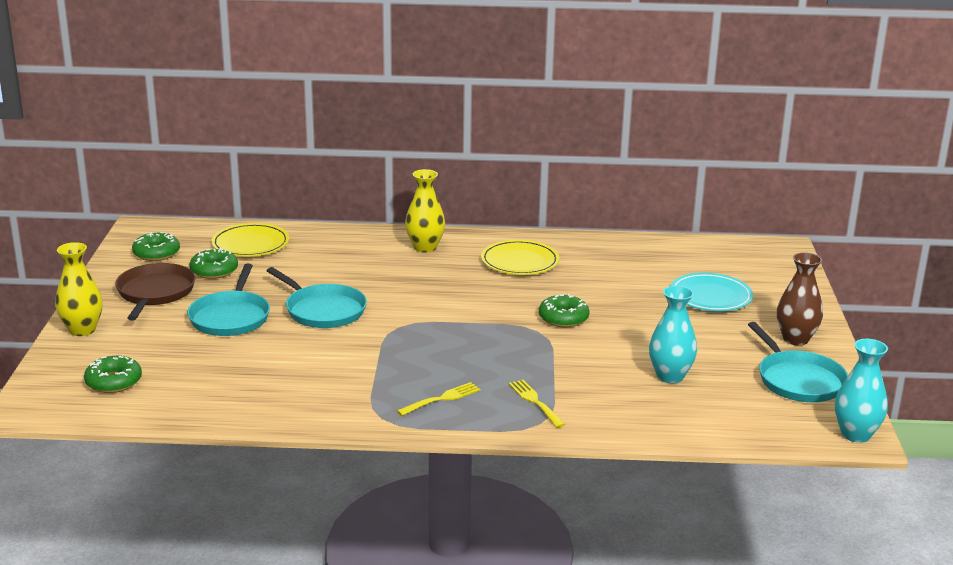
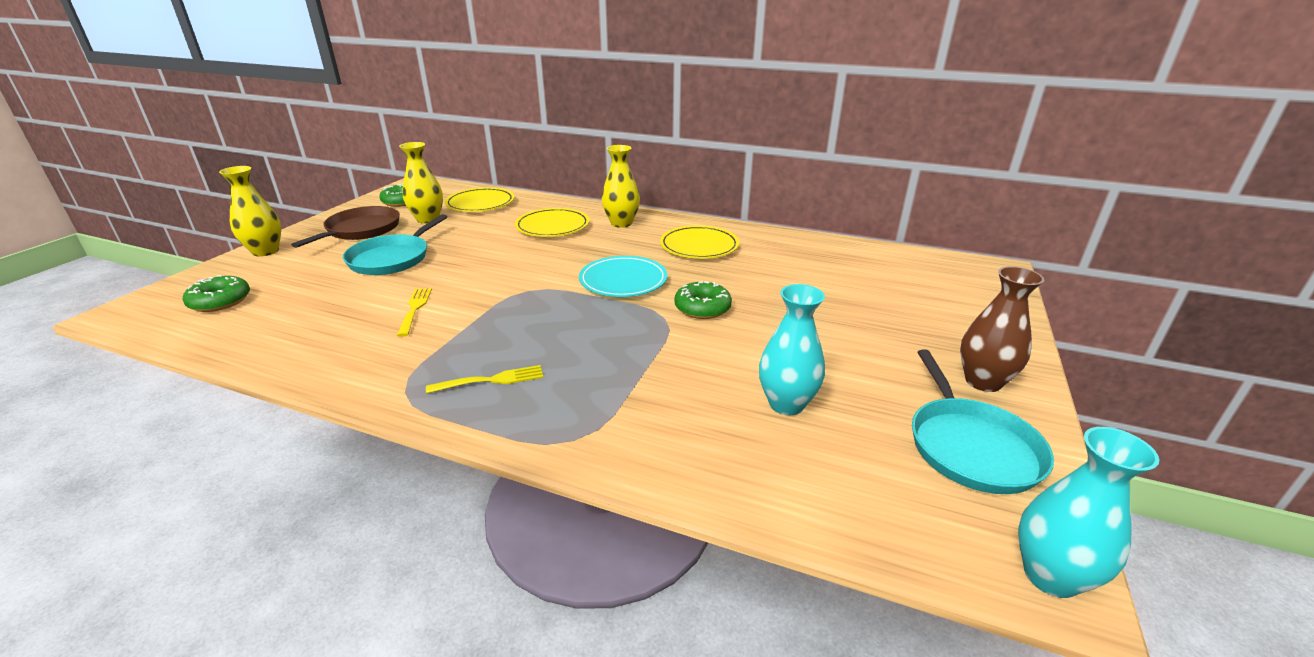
camera: 20 degrees right, 5 degrees up
green donut [189,248,238,279] -> yellow vase [399,142,443,224]
turquoise pan [267,267,367,328] -> none
yellow fork [509,380,565,428] -> yellow fork moved to [397,288,432,337]
turquoise plate [671,273,753,311] -> turquoise plate moved to [579,256,668,297]
none -> yellow plate [515,208,589,237]

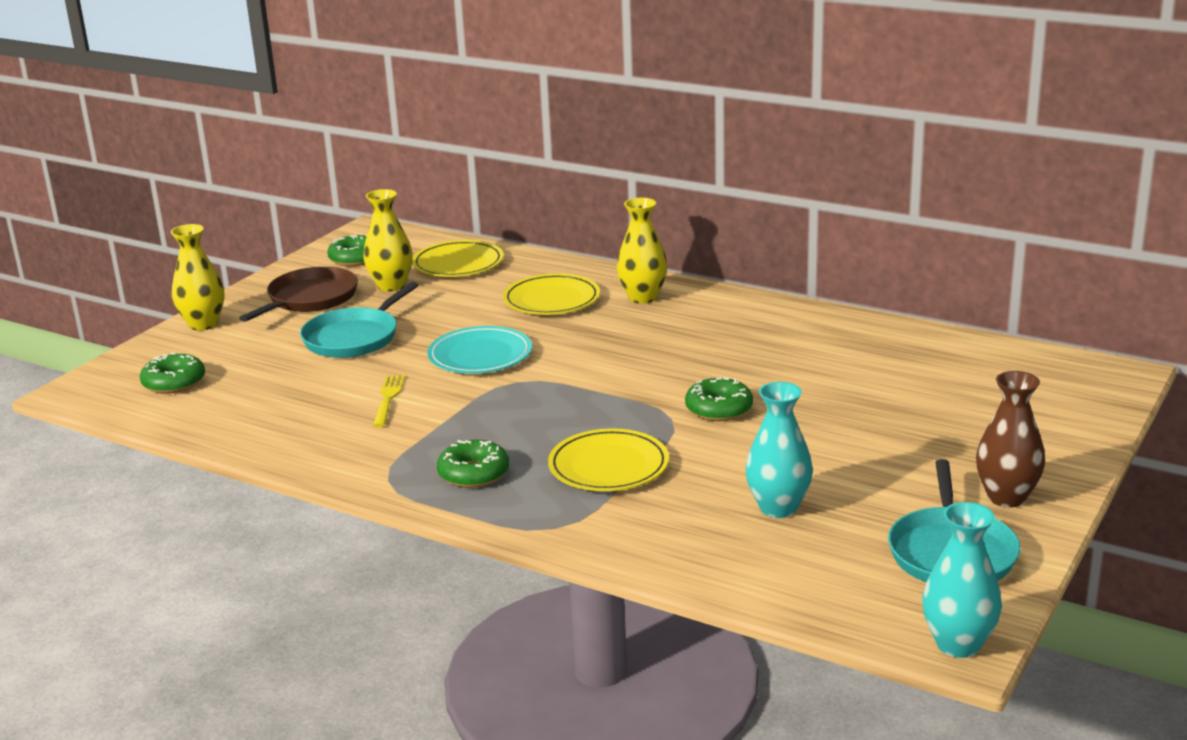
camera: 10 degrees right, 5 degrees down
yellow fork [426,365,543,394] -> green donut [437,440,509,488]
turquoise plate [579,256,668,297] -> turquoise plate moved to [427,326,532,373]
yellow plate [660,226,739,259] -> yellow plate moved to [548,428,669,491]

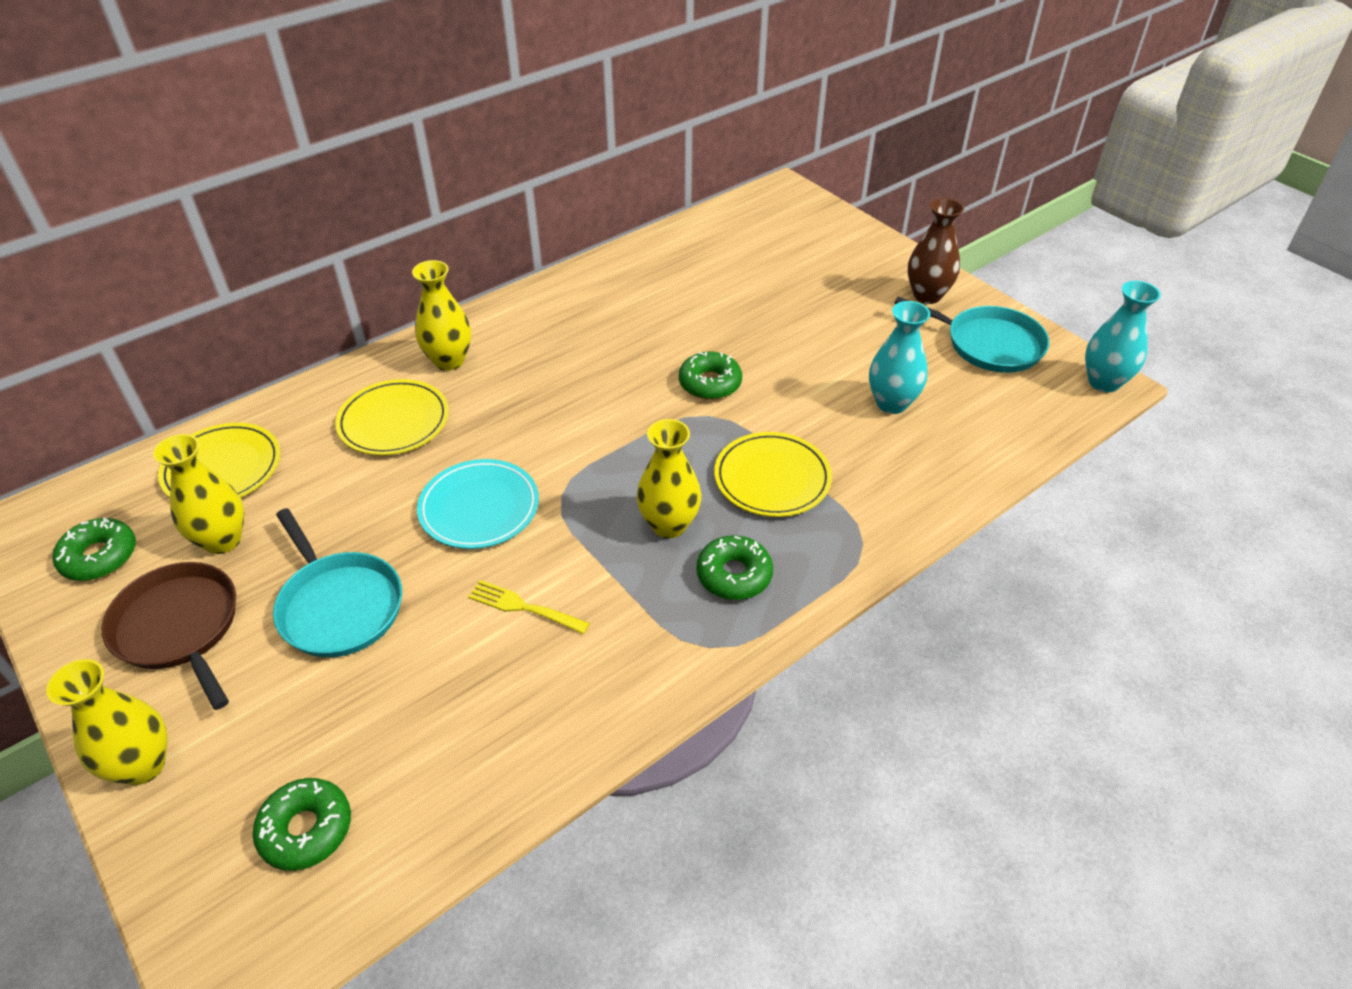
camera: 70 degrees left, 20 degrees up
none -> yellow vase [636,419,702,538]

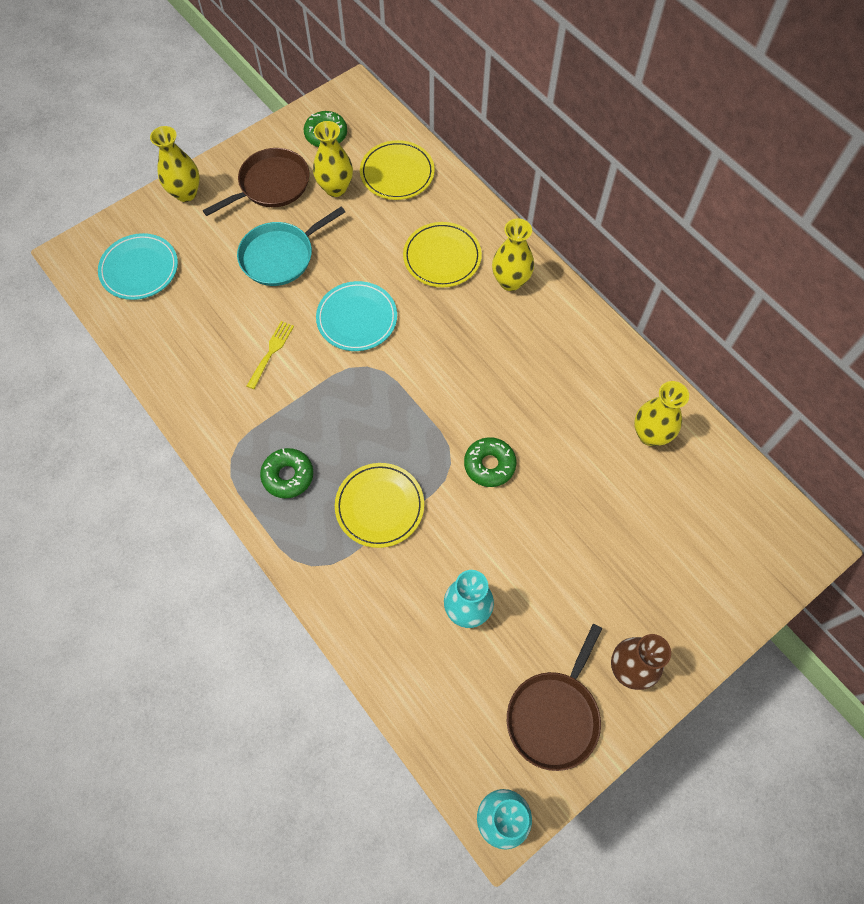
camera: 90 degrees right, 20 degrees up
green donut [253,778,351,871] -> turquoise plate [98,233,178,300]
yellow vase [636,419,702,538] -> yellow vase moved to [634,381,689,446]
turquoise pan [894,296,1050,373] -> brown pan [507,624,602,771]

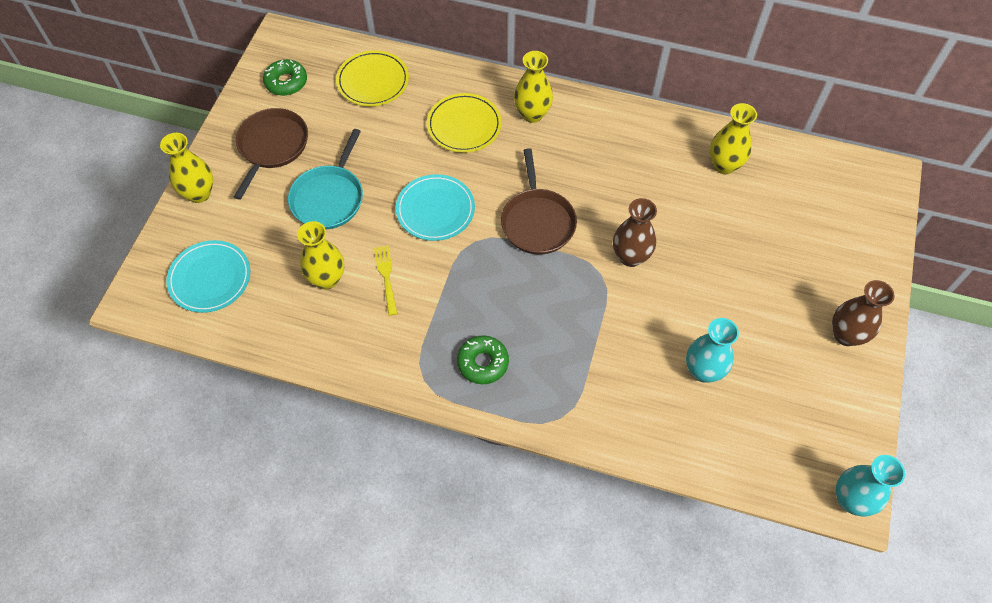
camera: 35 degrees left, 5 degrees down
yellow vase [313,121,353,197] -> yellow vase moved to [297,221,344,289]
yellow plate [335,463,424,548] -> none
green donut [464,437,516,487] -> brown vase [613,198,657,267]
brown pan [507,624,602,771] -> brown pan moved to [501,148,577,255]

